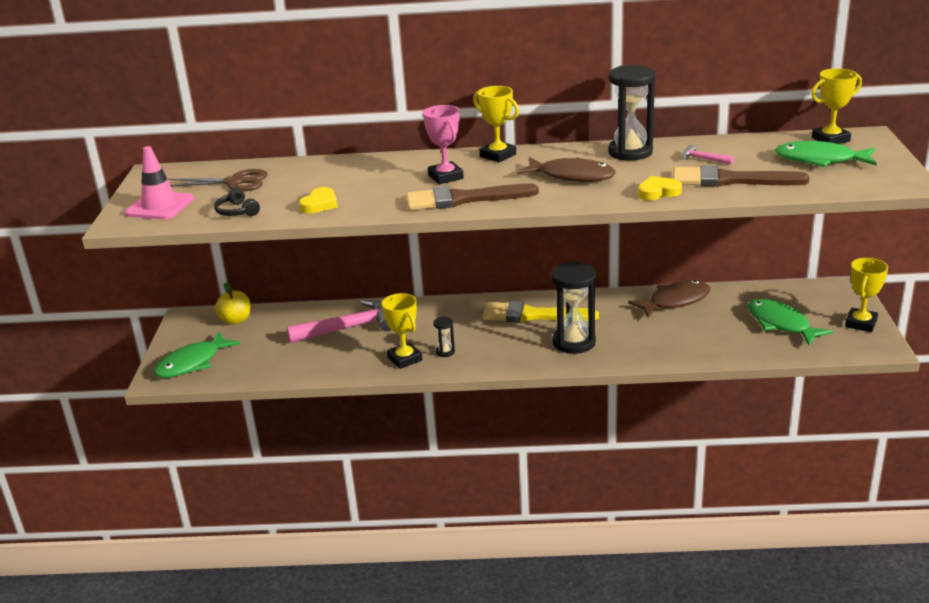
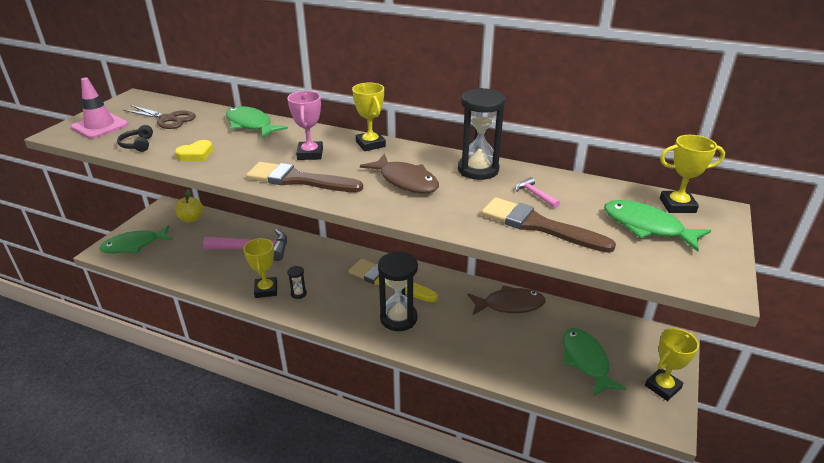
camera: 20 degrees right, 5 degrees up
yellow heart [638,176,682,200] -> none
none -> green fish [226,106,288,138]

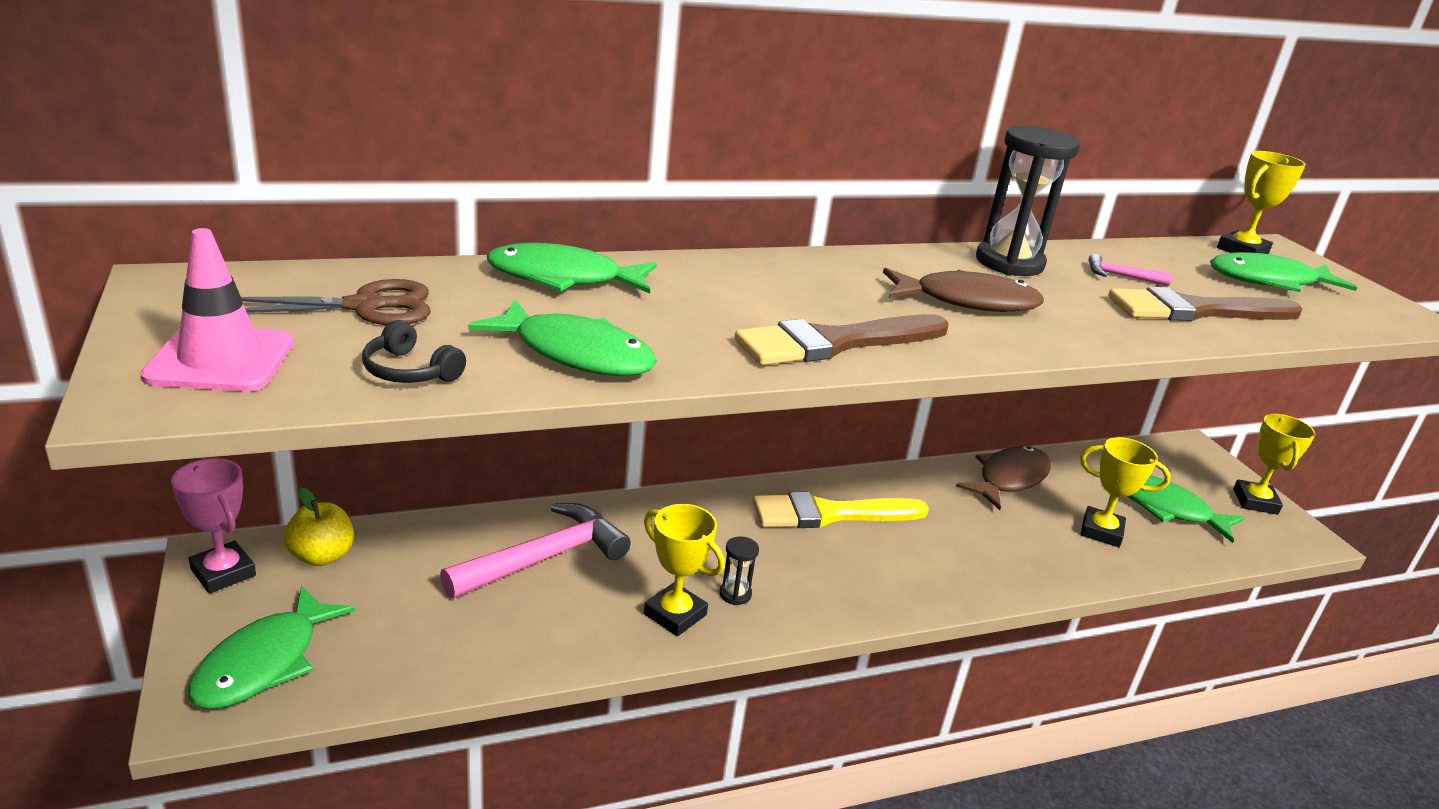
camera: 45 degrees left, 5 degrees down
yellow heart [175,140,213,161] -> green fish [468,299,657,376]
pink trophy [287,91,323,160] -> pink trophy moved to [171,458,256,593]
yellow trophy [352,83,386,151] -> yellow trophy moved to [1080,437,1171,547]
black hourglass [378,251,418,331] -> none

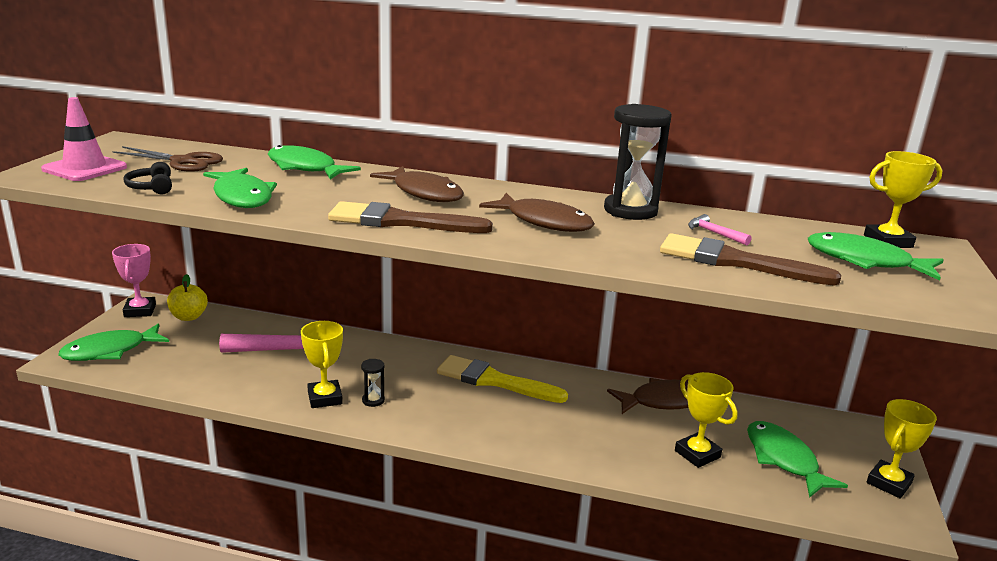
camera: 35 degrees right, 5 degrees down
none -> brown fish [370,166,464,202]

